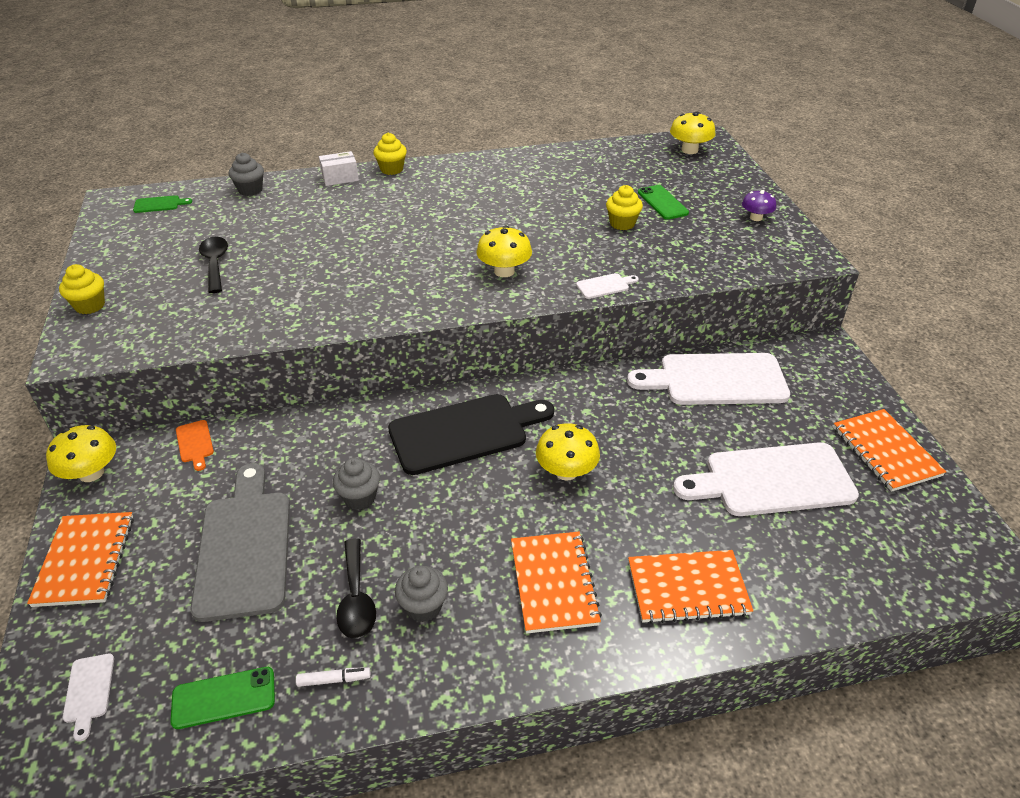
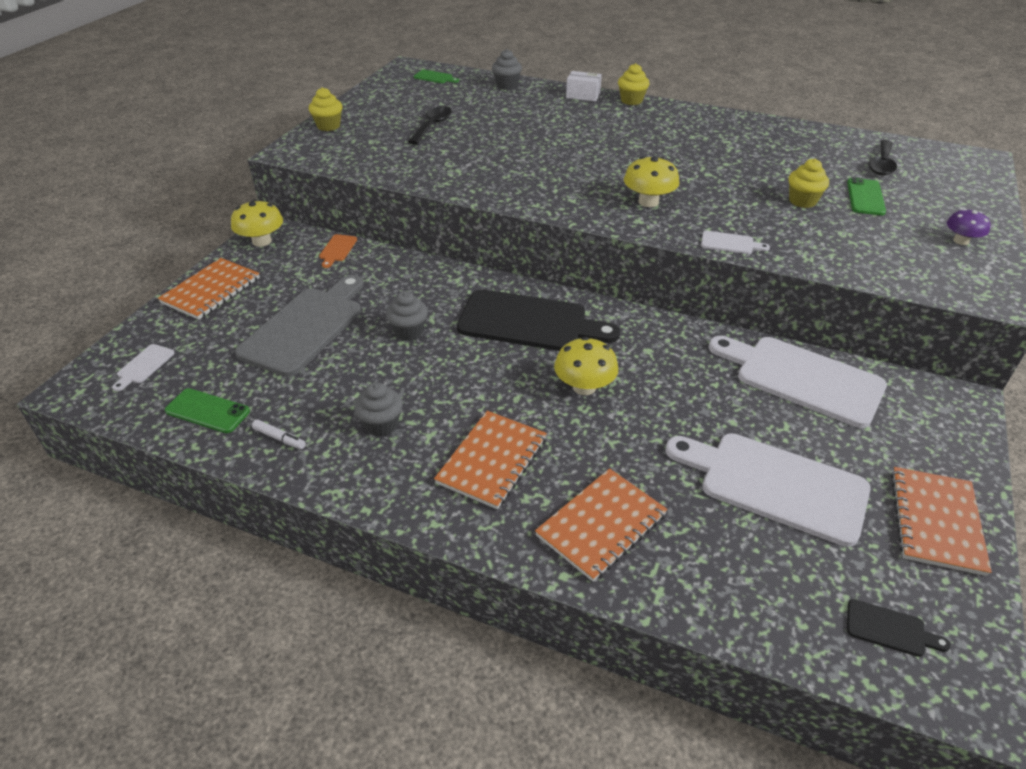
camera: 35 degrees right, 0 degrees up
black spoon [336,538,376,639] -> black spoon moved to [868,140,897,175]
orange notebook [628,550,753,624] -> orange notebook turned 75 degrees counterclockwise [535,468,668,582]
yellow mushroom [670,112,716,154] -> none
none -> black cutting board [847,599,951,657]

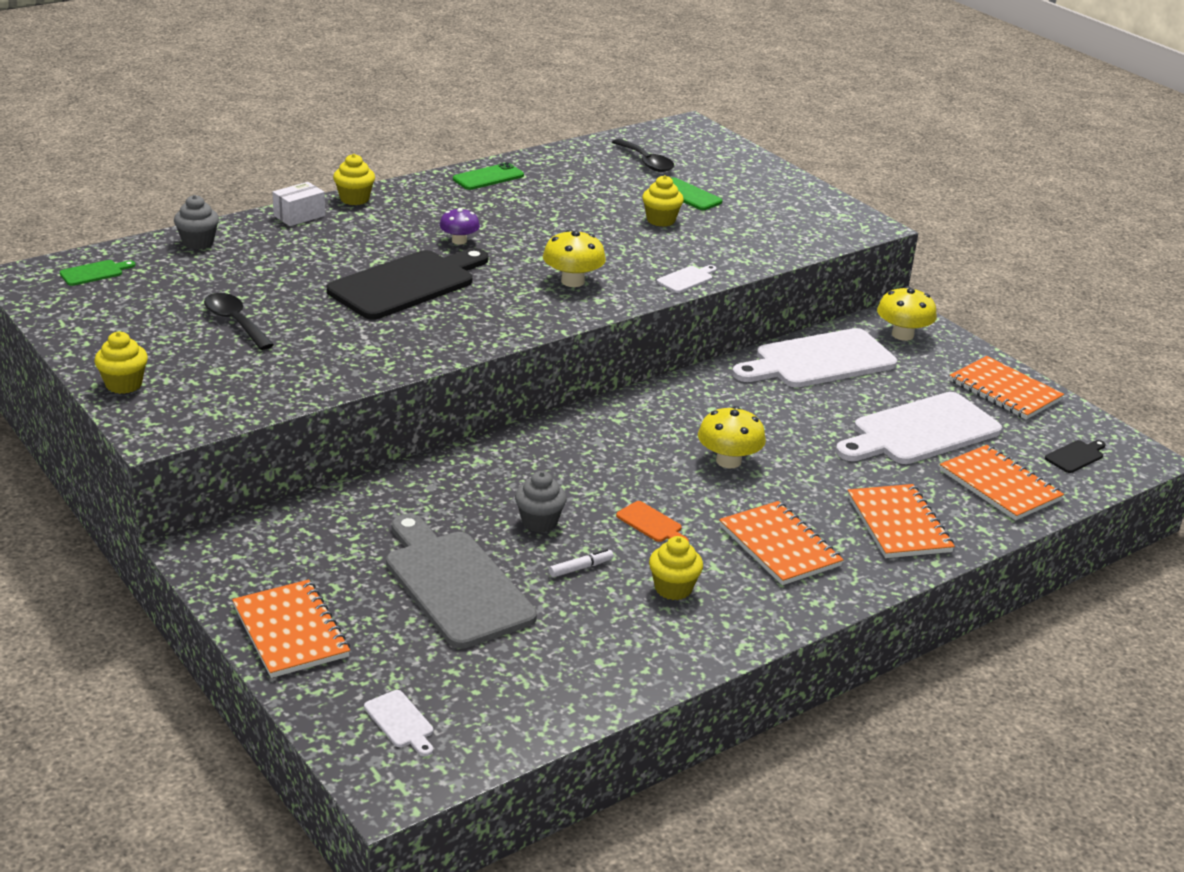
camera: 60 degrees left, 10 degrees down
green phone [165,388,250,433] -> green phone moved to [453,162,524,190]
yellow mushroom [231,200,283,247] -> yellow mushroom moved to [877,286,937,341]
white marker [252,419,306,449] -> white marker moved to [549,549,613,577]
orange cutting board [319,234,357,268] -> orange cutting board moved to [616,501,689,542]
grey cupcake [354,382,403,437] -> yellow cupcake [649,536,703,600]
black cutting board [457,289,620,351] -> black cutting board moved to [327,248,488,320]
purple mushroom [947,209,991,245] -> purple mushroom moved to [439,208,480,245]
none -> orange notebook [940,445,1064,520]

